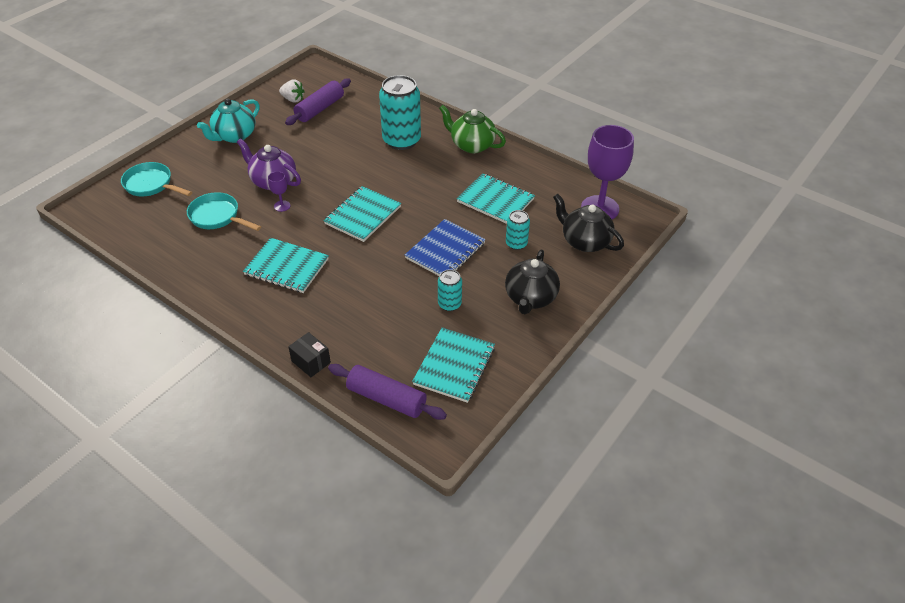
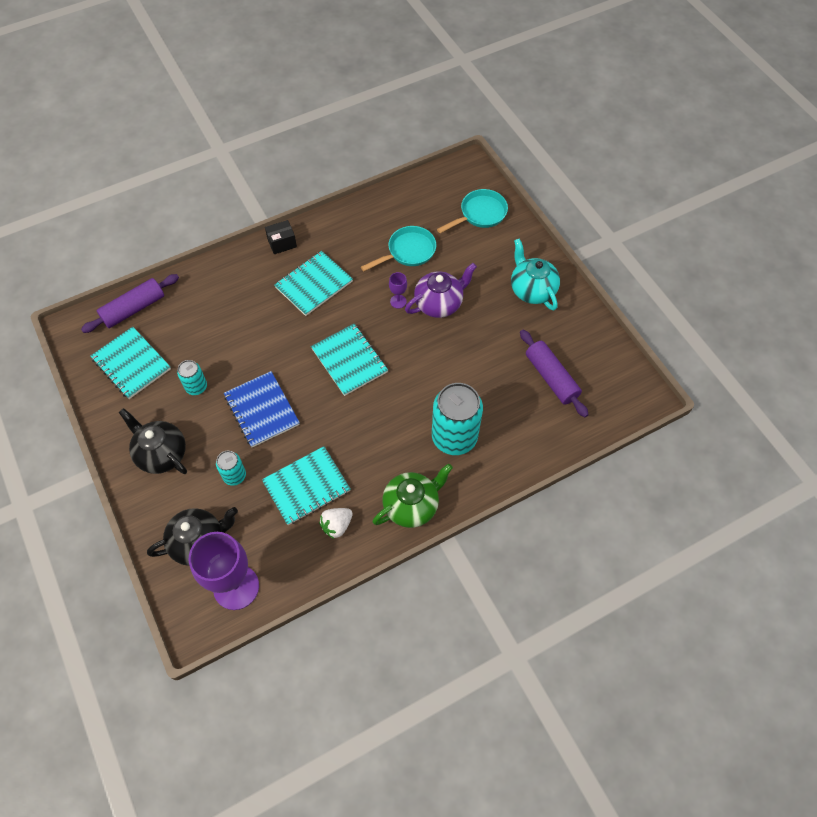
camera: 115 degrees right, 15 degrees up
white strawberry [279,80,305,103] -> white strawberry moved to [319,508,353,539]
black box [288,332,331,377] -> black box moved to [265,220,297,254]

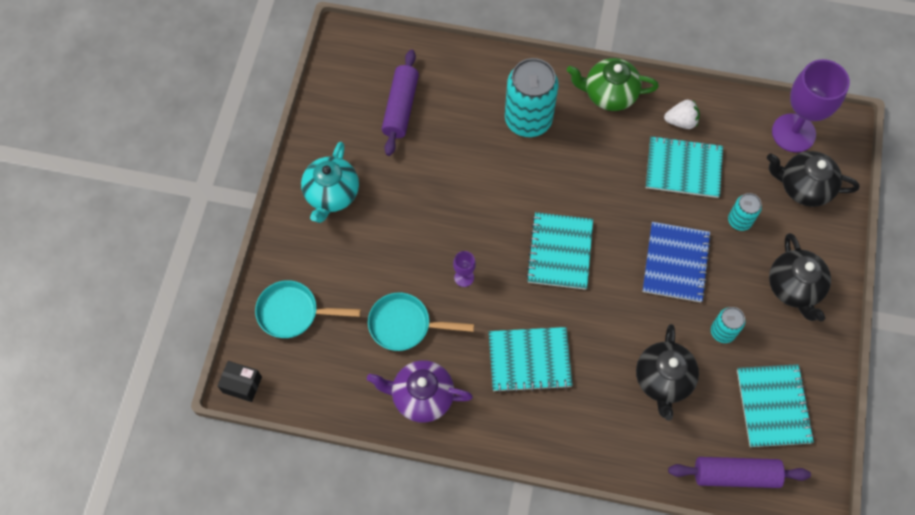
camera: 140 degrees left, 5 degrees up
black box [265,220,297,254] -> black box moved to [217,361,262,402]
purple teapot [405,263,477,318] -> purple teapot moved to [367,360,473,423]
none -> black teapot [636,324,699,421]

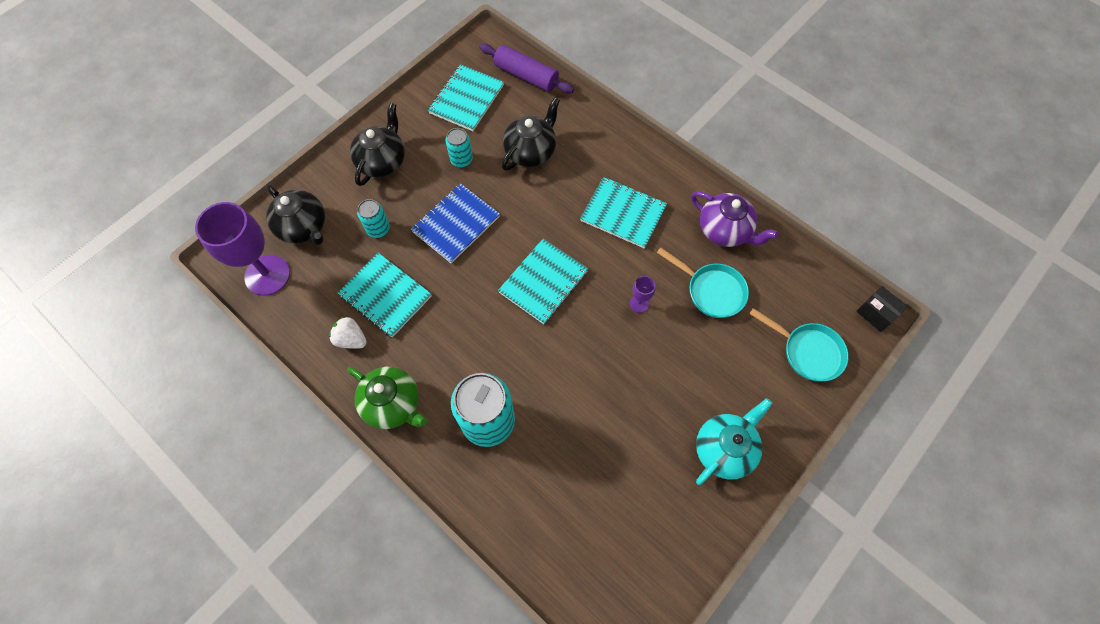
camera: 150 degrees left, 0 degrees up
purple rolling pin [382,49,419,156] -> none

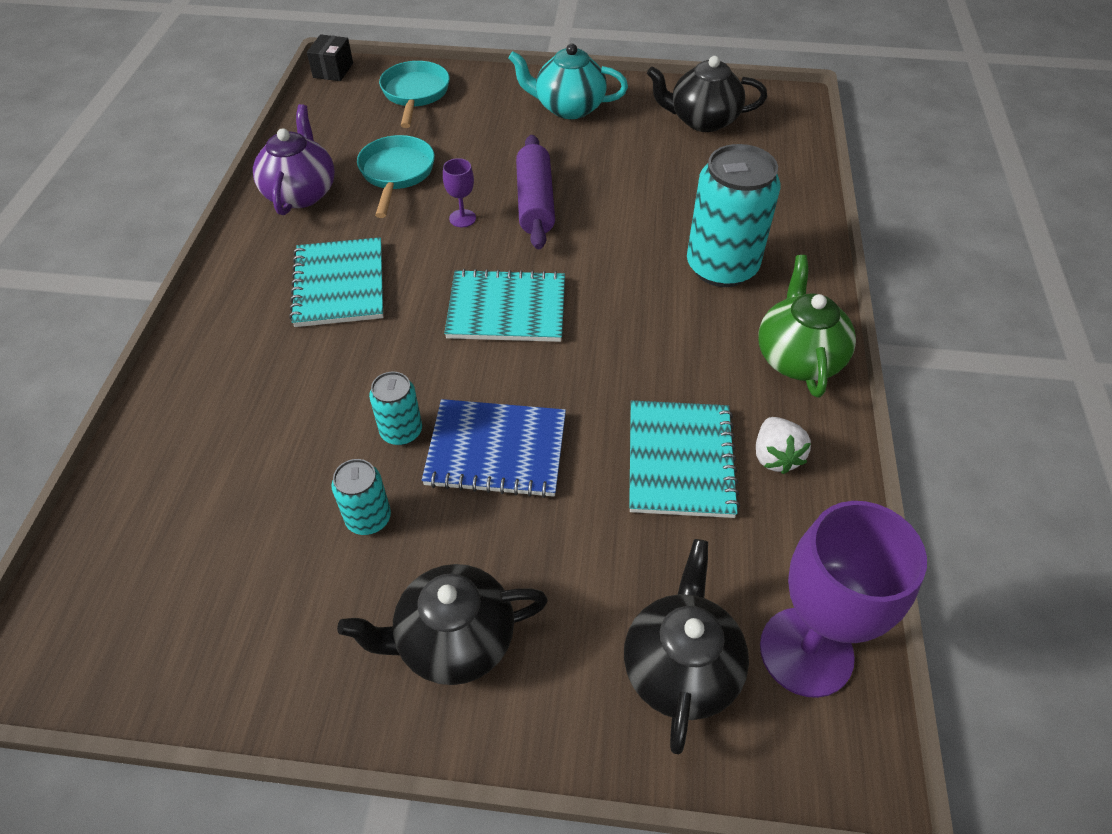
camera: 125 degrees left, 15 degrees down
turquoise can [357,199,390,238] -> turquoise can moved to [369,372,422,445]
turquoise notebook [428,64,504,131] -> none
purple rolling pin [479,44,574,94] -> purple rolling pin moved to [516,135,555,249]
black teapot [502,97,560,171] -> black teapot moved to [647,56,767,132]

